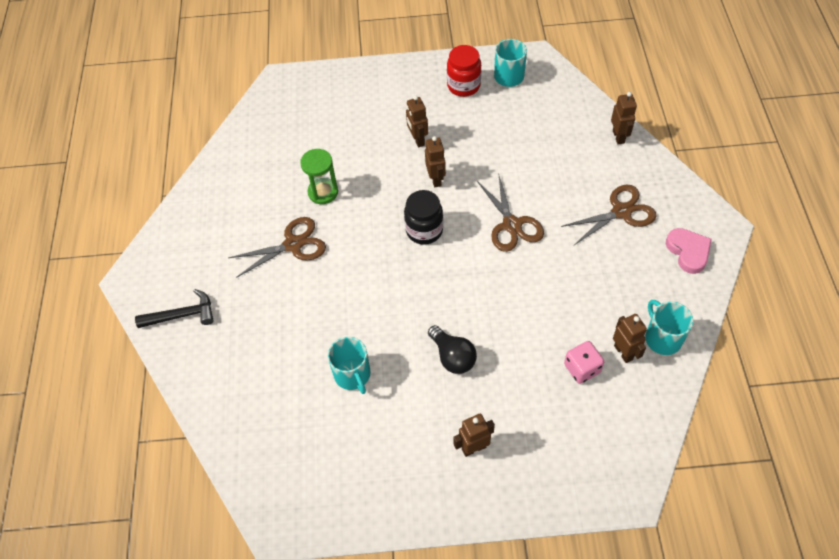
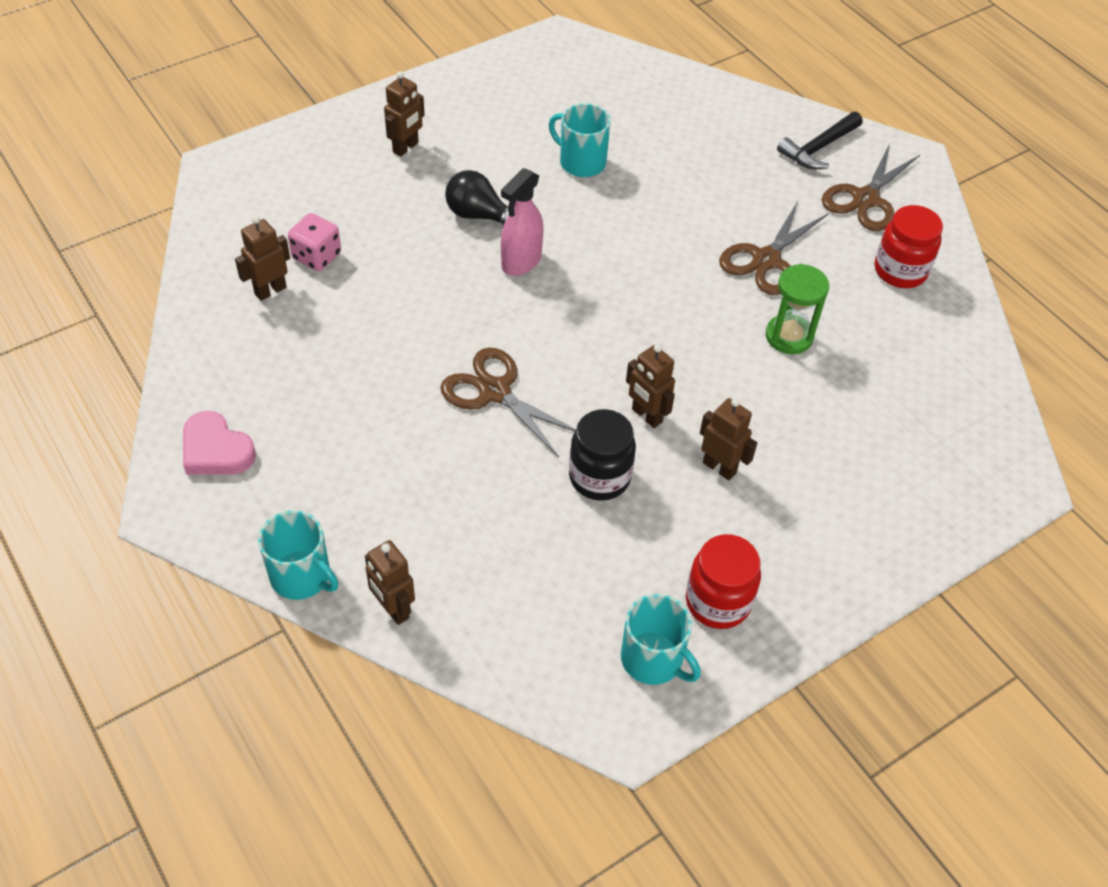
camera: 145 degrees right, 5 degrees down
black jar [404,190,443,245] -> black jar moved to [569,409,636,501]
brown scissors [561,185,657,245] -> brown scissors moved to [822,144,920,231]
brown robot [613,314,647,363] -> brown robot turned 105 degrees clockwise [235,216,290,301]
turquoise mug [645,300,693,355] -> turquoise mug moved to [258,510,339,600]
none -> pink spray bottle [501,168,543,276]
none -> red jar [875,205,943,288]

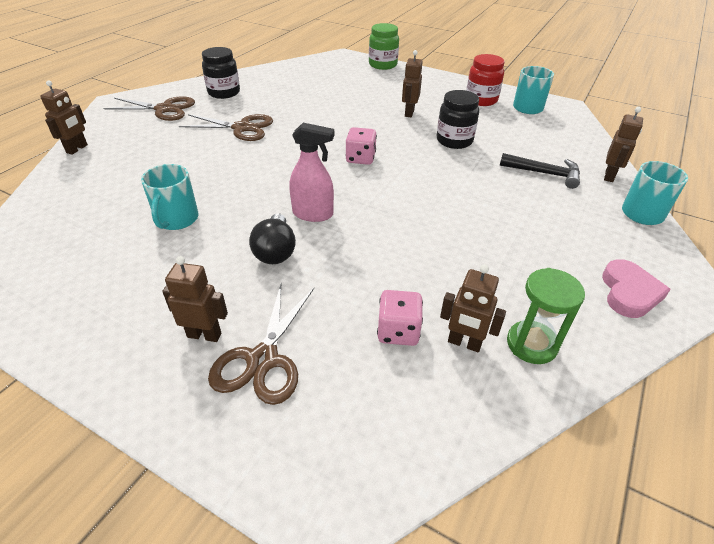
camera: 115 degrees left, 10 degrees down
brown scissors [440,347,576,457] -> brown scissors moved to [208,285,314,405]
brown robot [626,344,675,428] -> brown robot moved to [40,80,88,155]
green hourglass [766,264,829,354] -> green hourglass moved to [507,268,585,364]
black hammer [777,112,863,169] -> black hammer moved to [500,153,580,189]
red jar [875,205,943,288] -> black jar [202,47,240,99]
none -> pink dice [345,127,377,165]
none -> green jar [369,23,399,70]

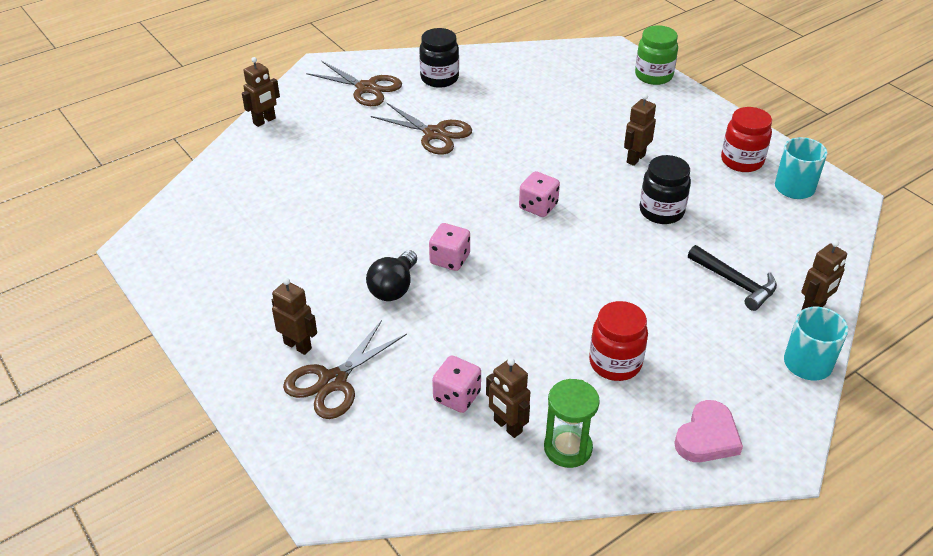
camera: 25 degrees right, 0 degrees up
turquoise mug [141,164,198,230] -> none
pink spray bottle [289,123,334,222] -> pink dice [429,223,470,271]
none -> red jar [589,301,648,381]

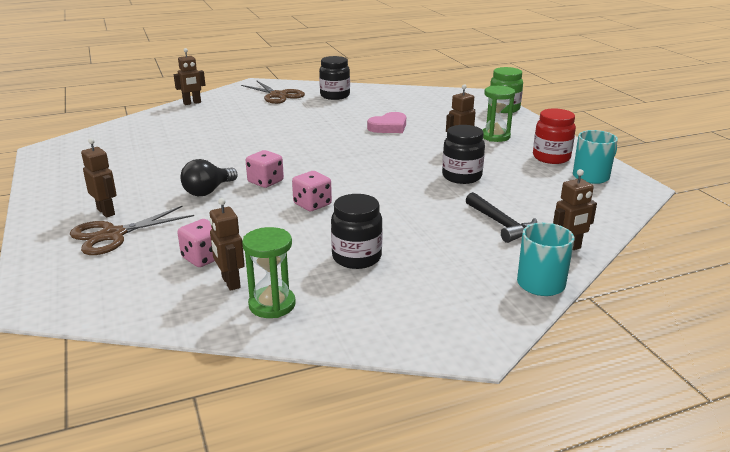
camera: 15 degrees right, 15 degrees down
brown scissors [371,102,472,155] -> none
pink dice [519,171,560,217] -> pink dice moved to [292,171,332,211]
red jar [589,301,648,381] -> black jar [331,194,383,269]
pink heart [674,400,743,462] -> pink heart moved to [367,112,406,133]
none -> green hourglass [482,86,515,142]

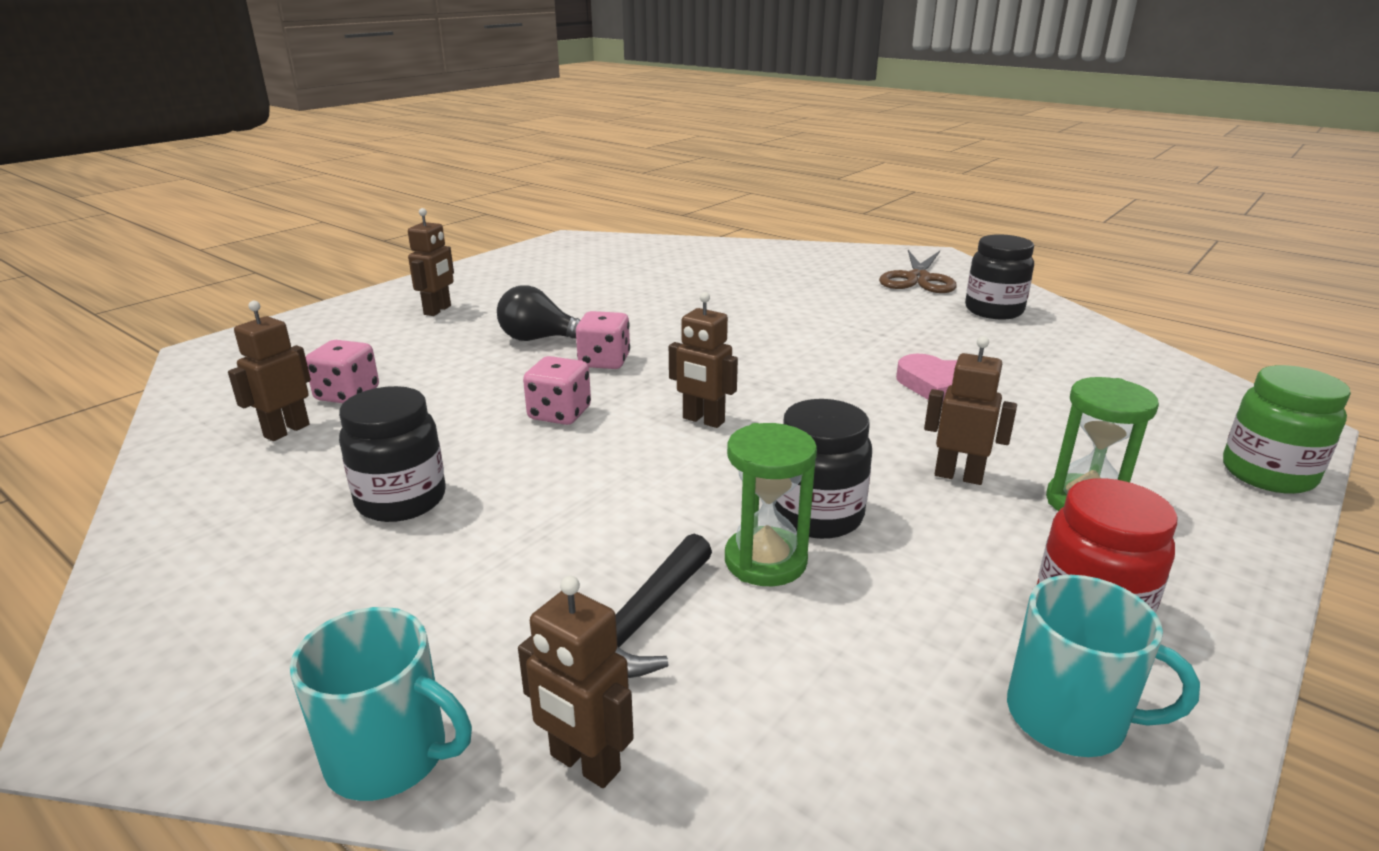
camera: 60 degrees right, 0 degrees up
brown scissors [70,206,194,255] -> none
brown robot [174,48,205,105] -> brown robot moved to [669,292,738,428]
green hourglass [242,227,296,318] -> green hourglass moved to [725,423,817,586]

